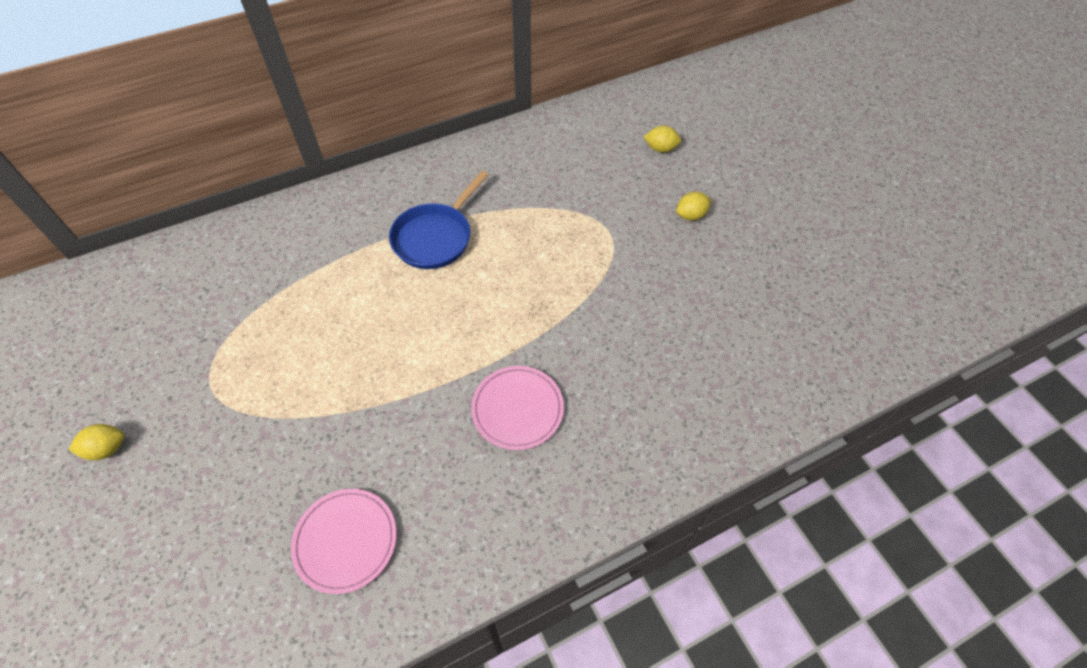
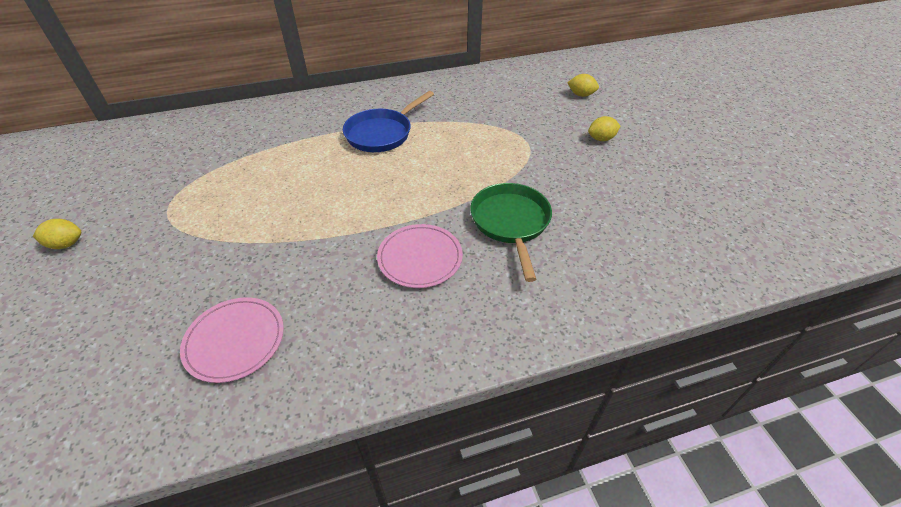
camera: 10 degrees right, 10 degrees down
none -> green pan [470,183,552,282]

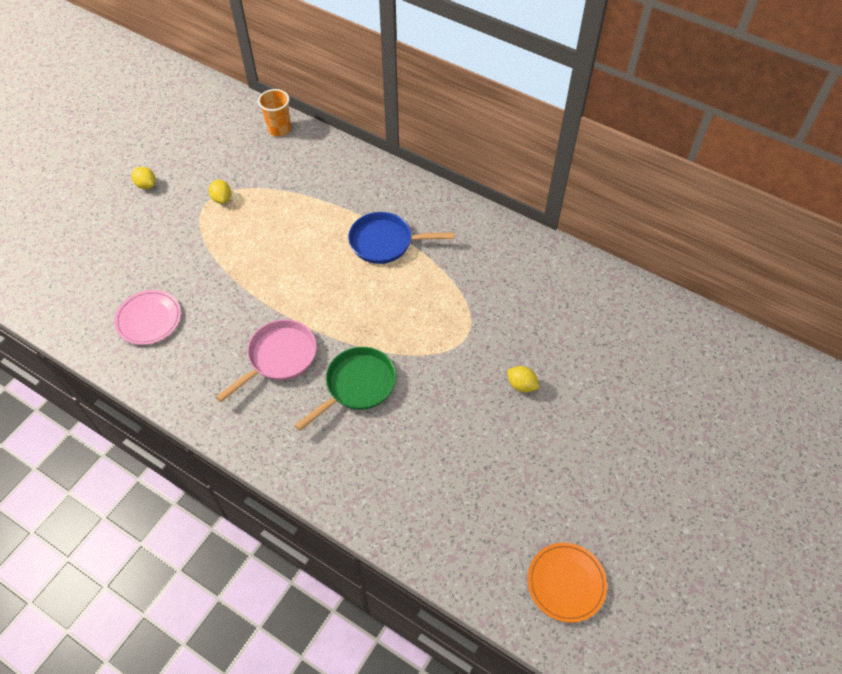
camera: 50 degrees right, 10 degrees up
pink plate [377,224,463,288] -> pink pan [216,319,317,402]
yellow lemon [567,74,599,97] -> yellow lemon moved to [209,180,231,204]
none -> orange cup [258,89,291,137]
none -> orange plate [527,543,607,623]

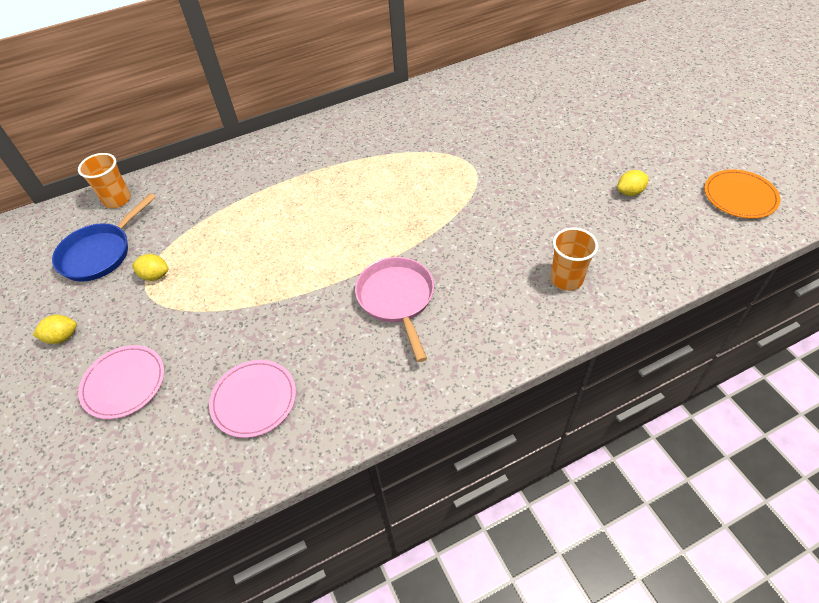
camera: 55 degrees left, 5 degrees down
green pan [294,347,396,431] -> none
blue pan [348,212,454,264] -> blue pan moved to [52,193,156,282]
yellow lemon [507,366,540,392] -> yellow lemon moved to [617,170,649,196]
none -> pink plate [78,345,164,419]
none -> orange cup [551,228,598,291]

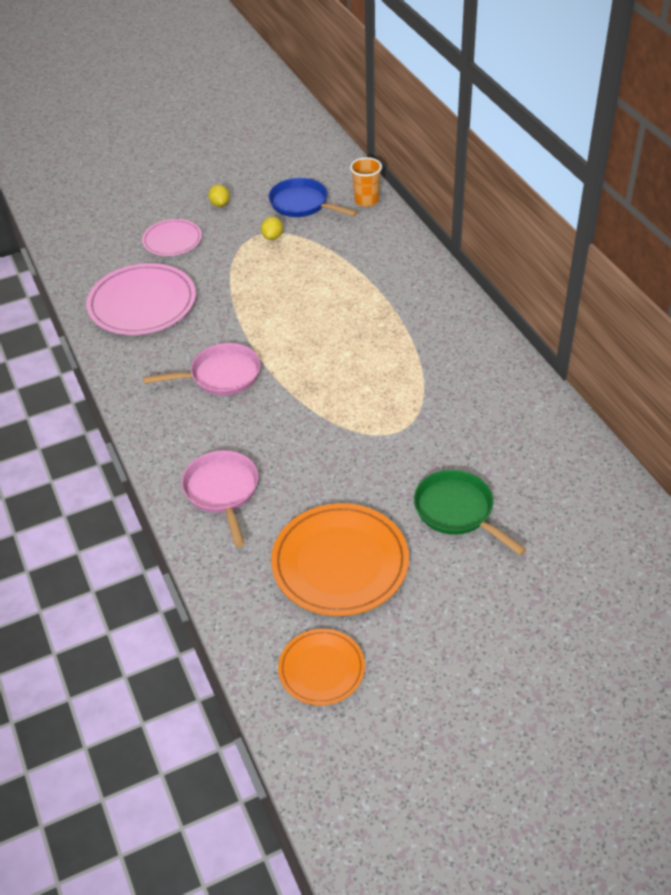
camera: 90 degrees right, 5 degrees down
pink plate [209,360,296,438] -> pink plate [86,263,196,335], size x1.71
orange cup [551,228,598,291] -> pink pan [181,450,258,547]
yellow lemon [617,170,649,196] -> orange plate [271,503,409,616]
none -> green pan [414,470,527,555]

